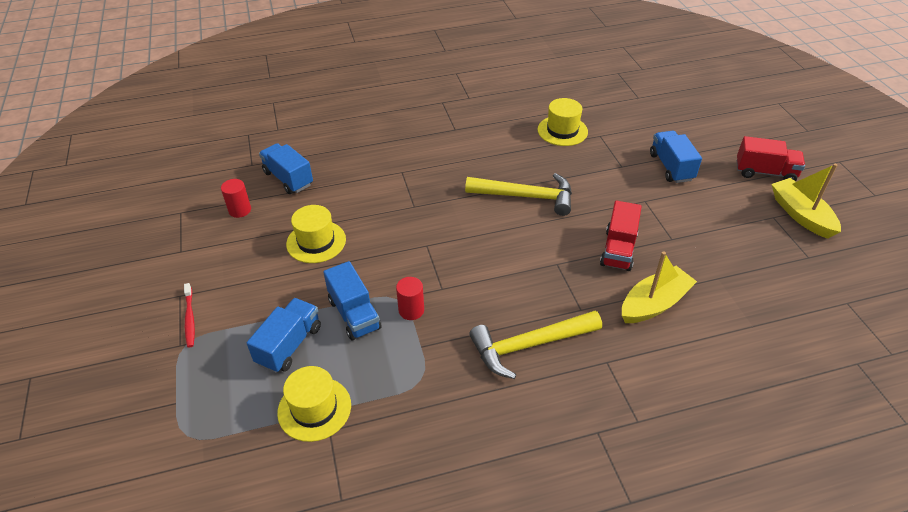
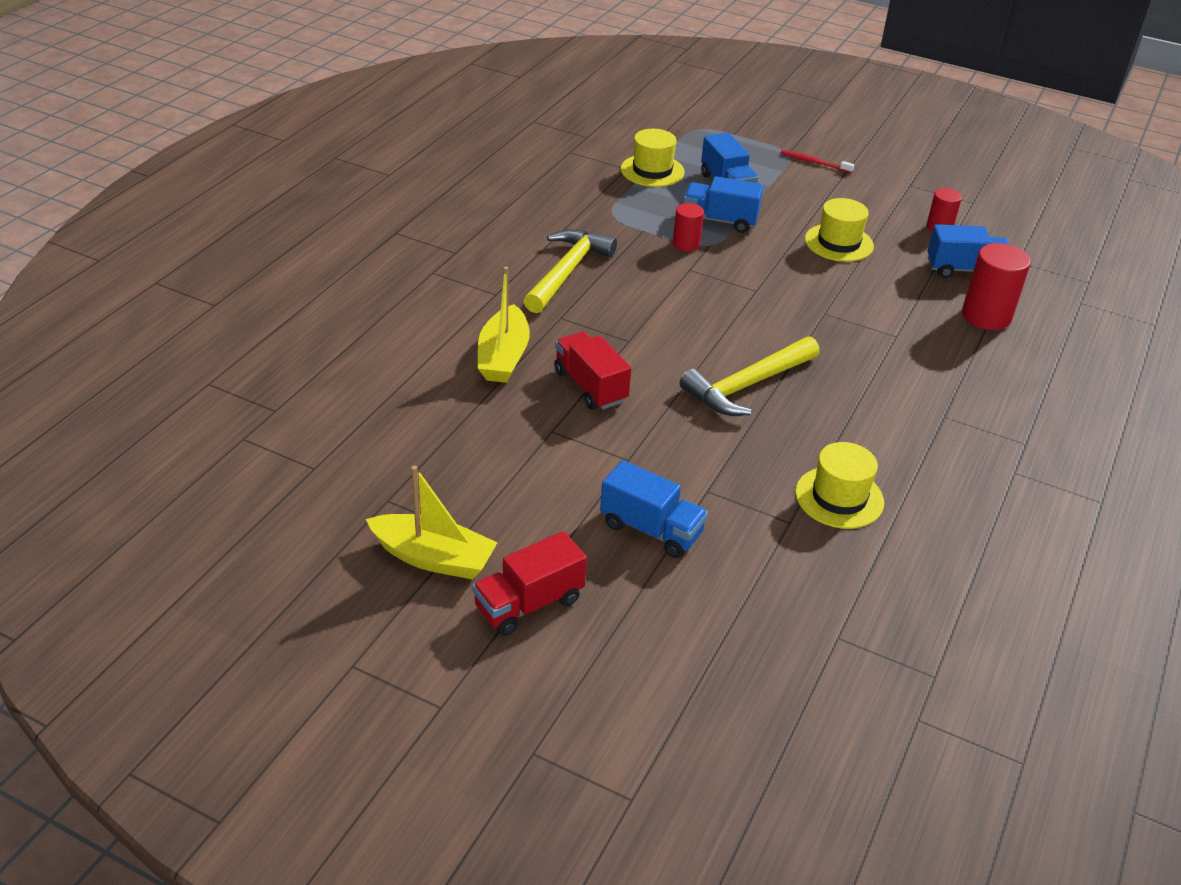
camera: 130 degrees right, 5 degrees down
none -> red cylinder [962,243,1031,330]

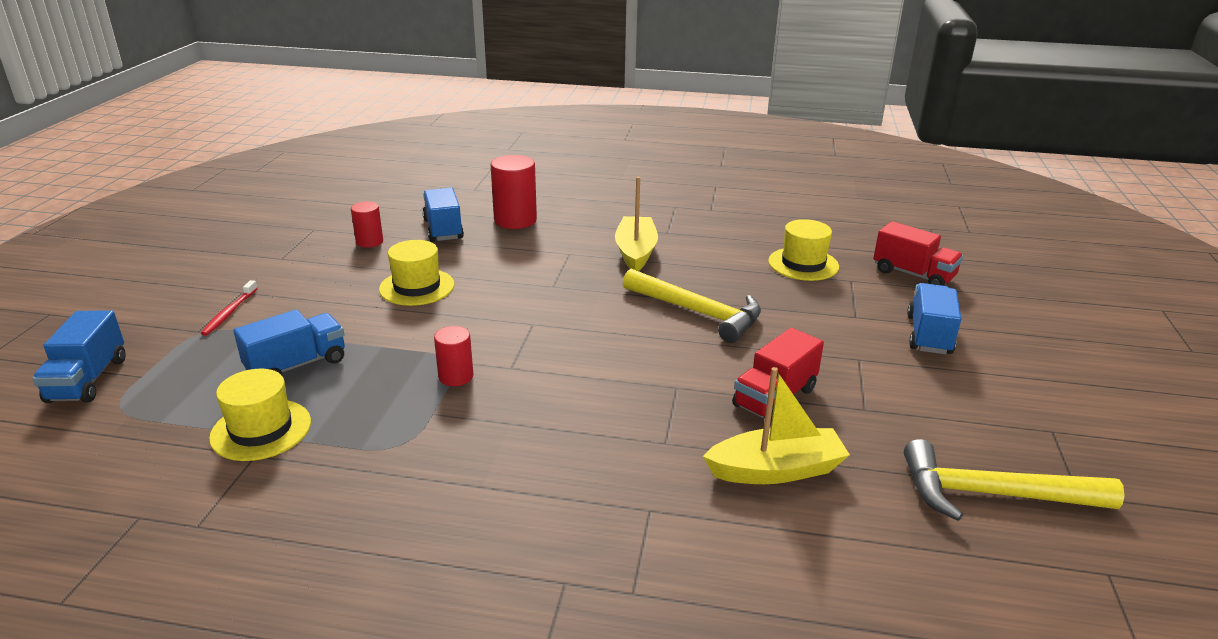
camera: 105 degrees left, 10 degrees down
yellow boat [366,465,498,580] -> yellow boat moved to [615,177,658,271]
red truck [472,531,587,636] -> red truck moved to [873,221,963,286]
yellow hammer [524,229,617,313] -> yellow hammer moved to [904,439,1125,521]
blue truck [683,176,763,233] -> blue truck moved to [32,310,126,403]

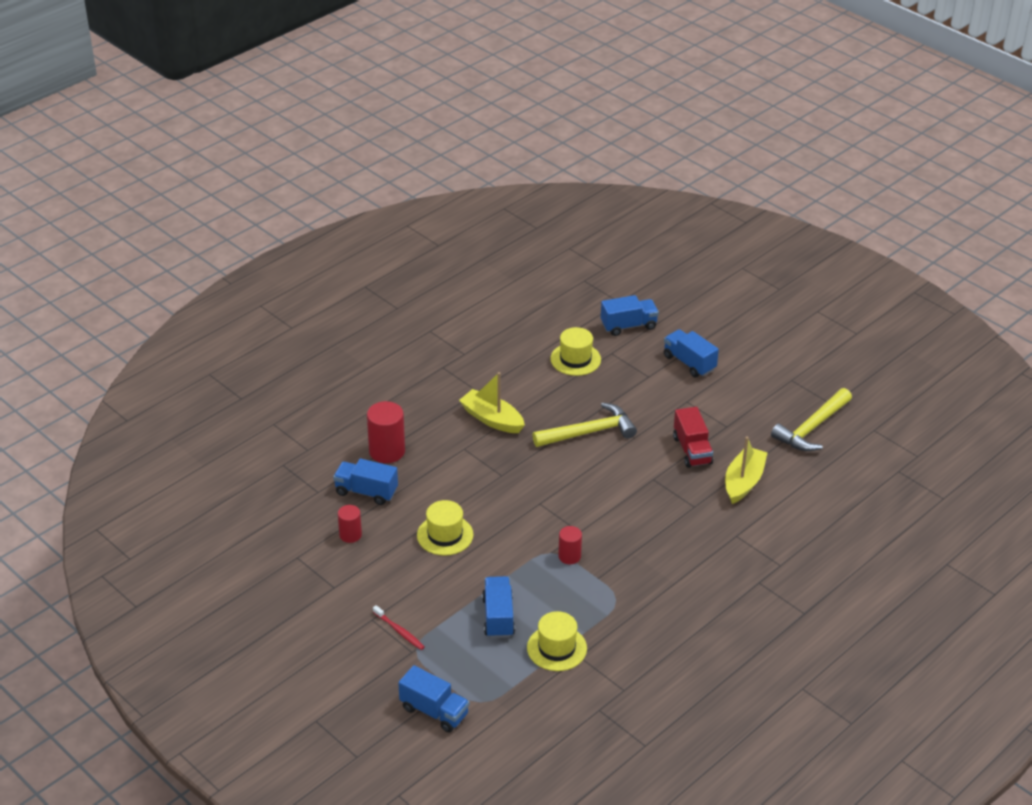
camera: 55 degrees left, 10 degrees up
red truck [873,221,963,286] -> blue truck [601,295,659,336]

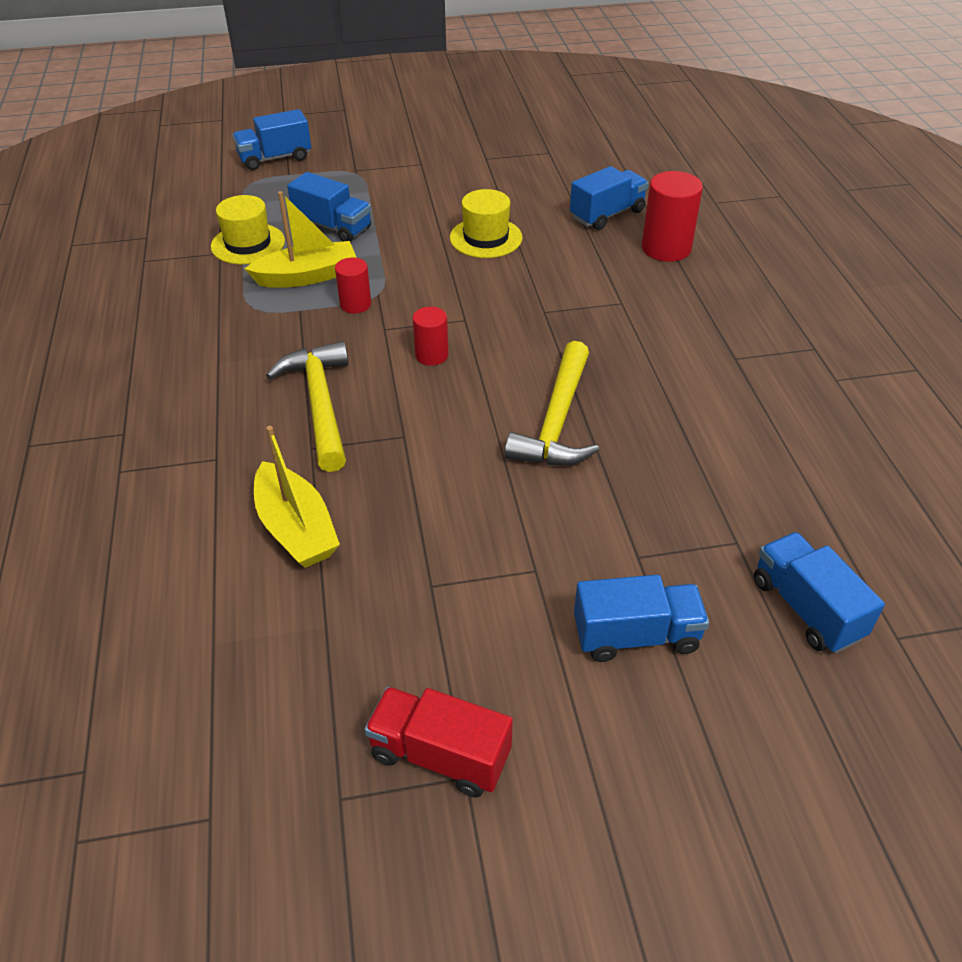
camera: 125 degrees right, 5 degrees up
red cylinder [338,505,362,543] -> red cylinder moved to [413,307,449,366]
red toothbrush [373,605,425,650] -> none
yellow boat [459,372,525,433] -> yellow boat moved to [245,191,357,288]
yellow hat [550,327,601,376] -> none
blue truck [601,295,659,336] -> blue truck turned 135 degrees clockwise [754,532,885,653]
red truck [673,407,713,468] -> red truck moved to [364,687,513,797]
yellow hammer [771,388,852,451] -> yellow hammer moved to [266,341,349,472]

